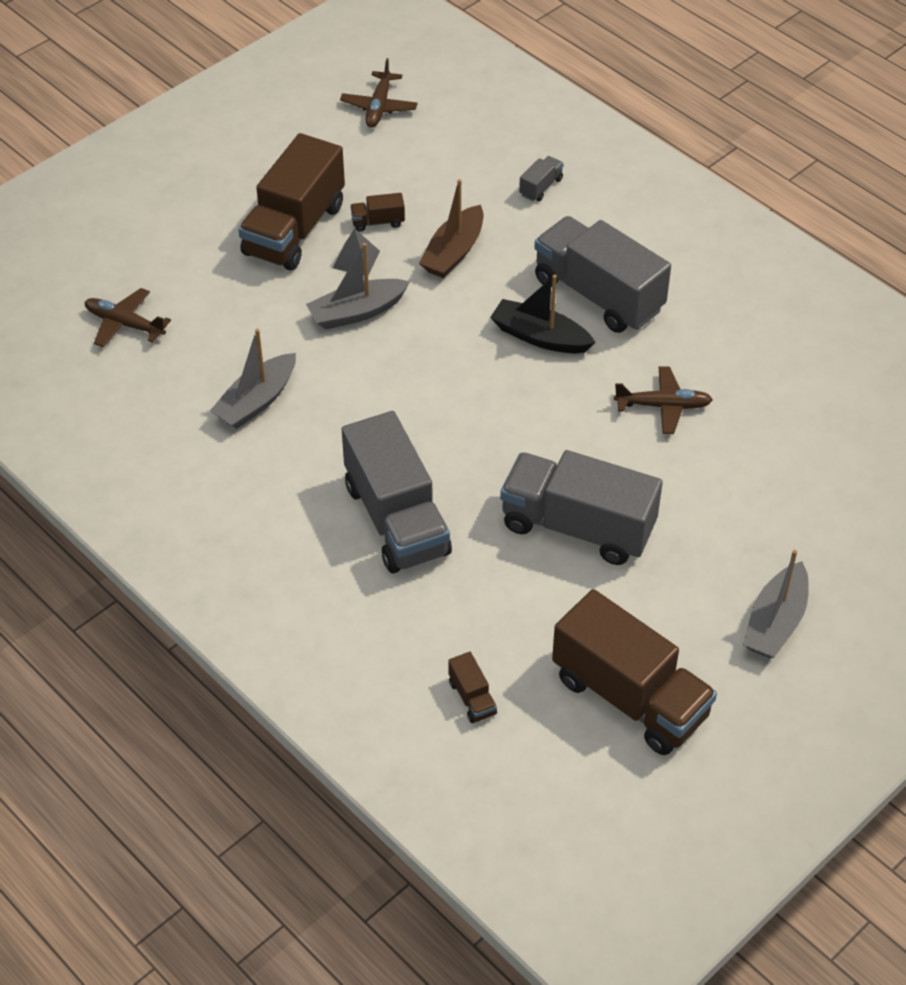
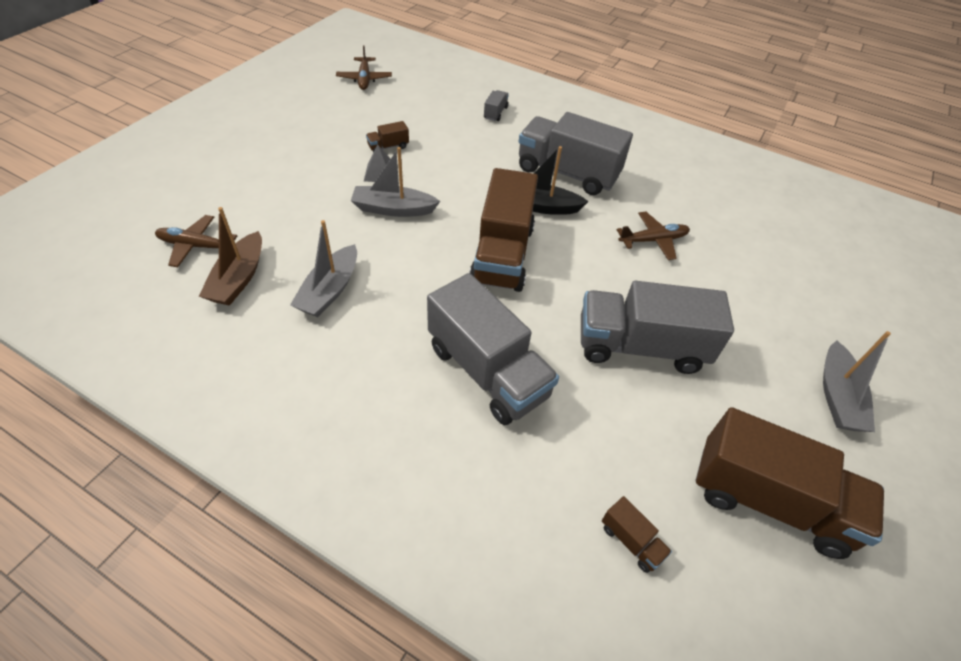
camera: 20 degrees left, 0 degrees up
brown truck [238,133,345,271] -> brown truck moved to [470,168,538,292]
grey boat [306,243,410,330] -> grey boat turned 45 degrees clockwise [351,147,440,217]
brown boat [419,179,484,278] -> brown boat moved to [199,207,262,306]

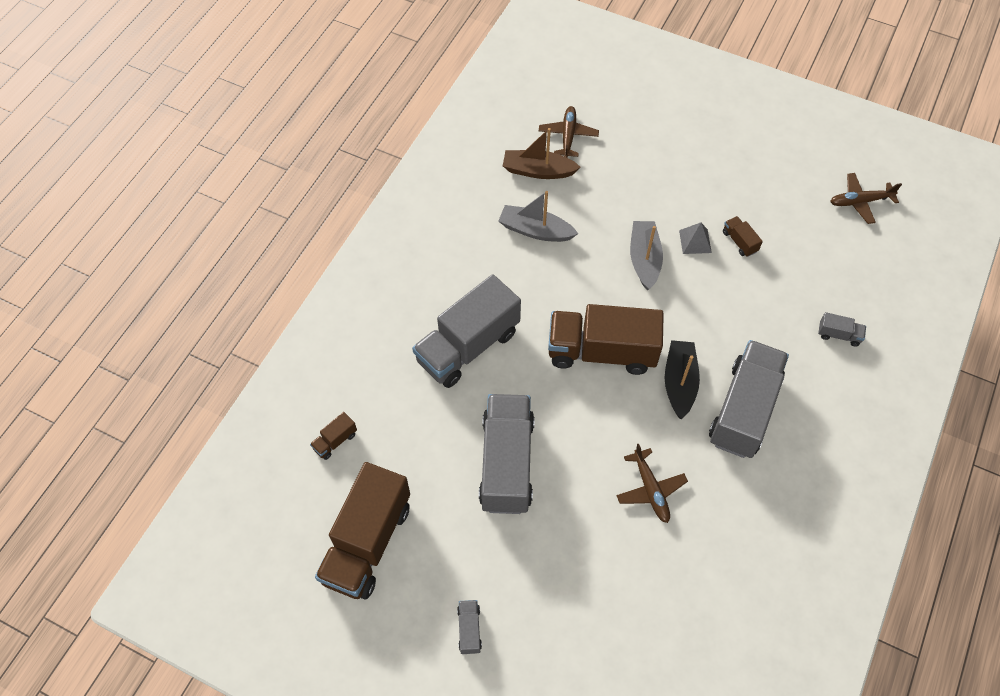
camera: 90 degrees right, 10 degrees up
grey boat [823,331,891,432] -> grey truck [457,600,482,654]

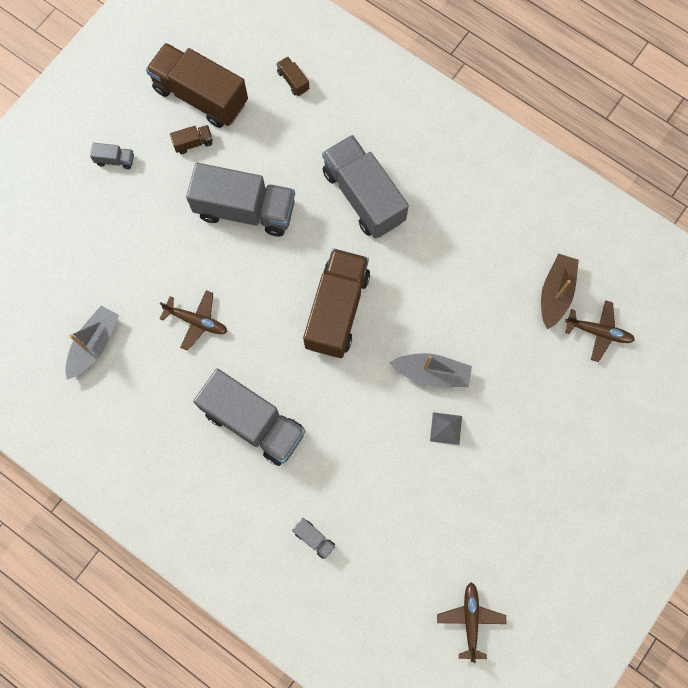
camera: 100 degrees right, 15 degrees up
grey boat [498,191,578,242] -> grey boat moved to [65,306,119,380]
brown plane [616,444,688,523] -> brown plane turned 150 degrees counterclockwise [159,290,227,351]
black boat [665,340,700,419] -> none
brown truck [723,216,763,257] -> brown truck moved to [170,125,213,154]
grey truck [818,312,866,347] -> grey truck turned 75 degrees counterclockwise [292,518,335,559]

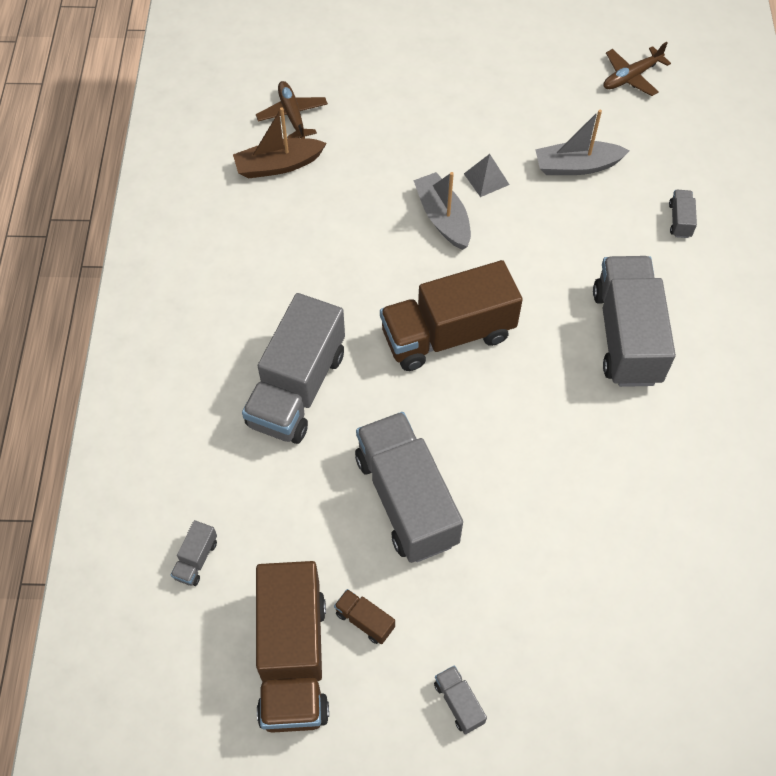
camera: 125 degrees left, 15 degrees down
grey boat [65,306,119,380] -> grey boat moved to [535,110,630,175]
brown plane [159,290,227,351] -> none
brown truck [276,56,309,96] -> grey truck [171,520,217,586]

